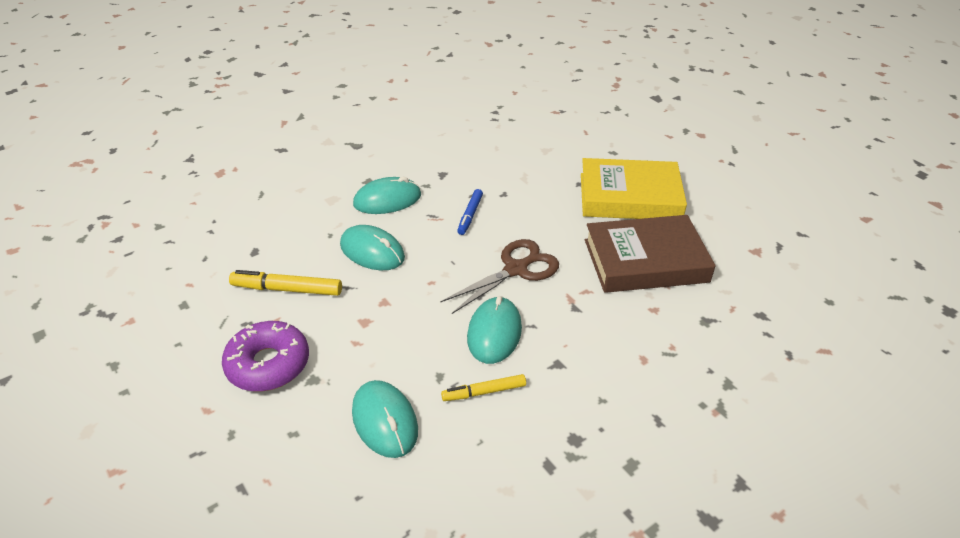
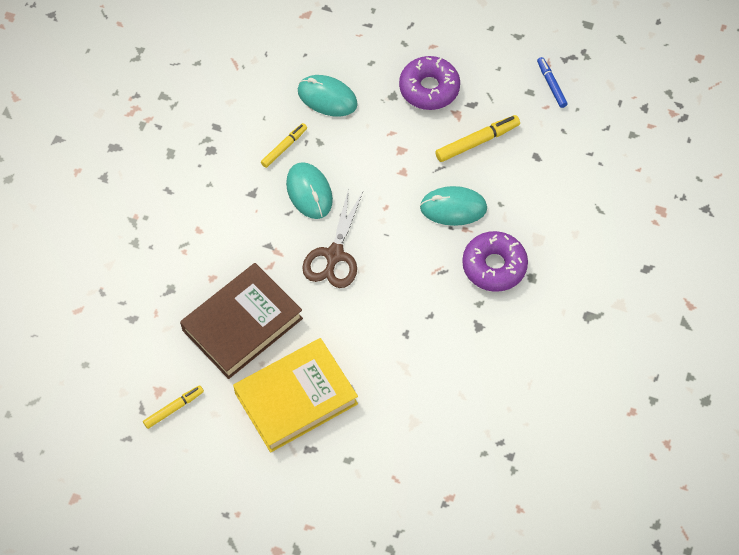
camera: 145 degrees right, 20 degrees up
turquoise mouse [353,177,421,214] -> purple donut [462,231,528,292]
blue marker [457,189,483,235] -> blue marker moved to [537,57,568,108]
none -> yellow marker [143,385,204,429]

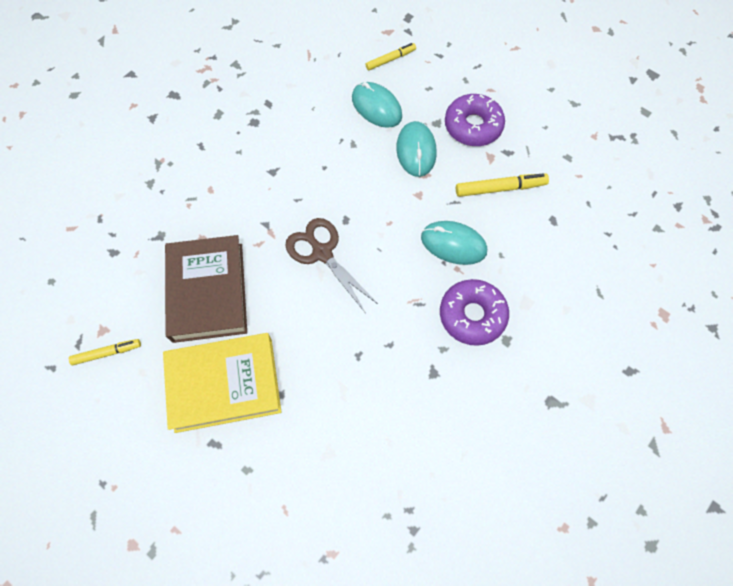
camera: 20 degrees right, 5 degrees up
brown book [180,263,303,379] -> brown book turned 75 degrees counterclockwise [165,235,247,343]
yellow marker [261,123,307,168] -> yellow marker moved to [365,43,416,71]
turquoise mouse [286,162,333,219] -> turquoise mouse moved to [396,121,437,177]
brown scissors [302,189,363,288] -> brown scissors turned 105 degrees clockwise [285,218,378,312]
blue marker [537,57,568,108] -> none

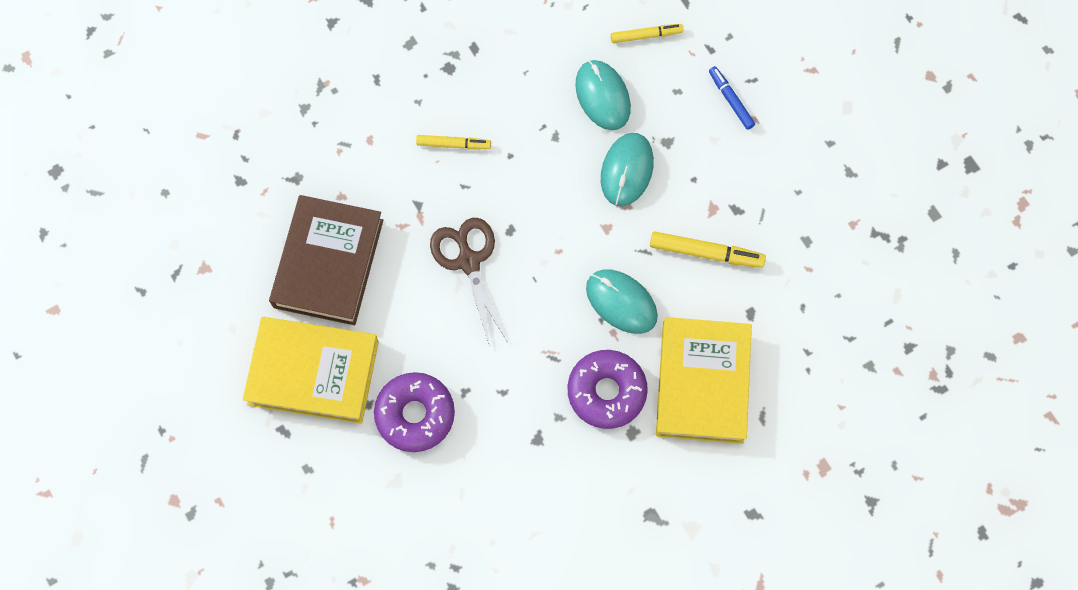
camera: 20 degrees right, 5 degrees up
yellow marker [69,339,141,365] -> yellow marker moved to [416,135,491,149]
purple donut [445,94,505,146] -> purple donut moved to [374,372,455,452]
none -> yellow book [656,317,752,444]
none -> blue marker [709,66,755,130]

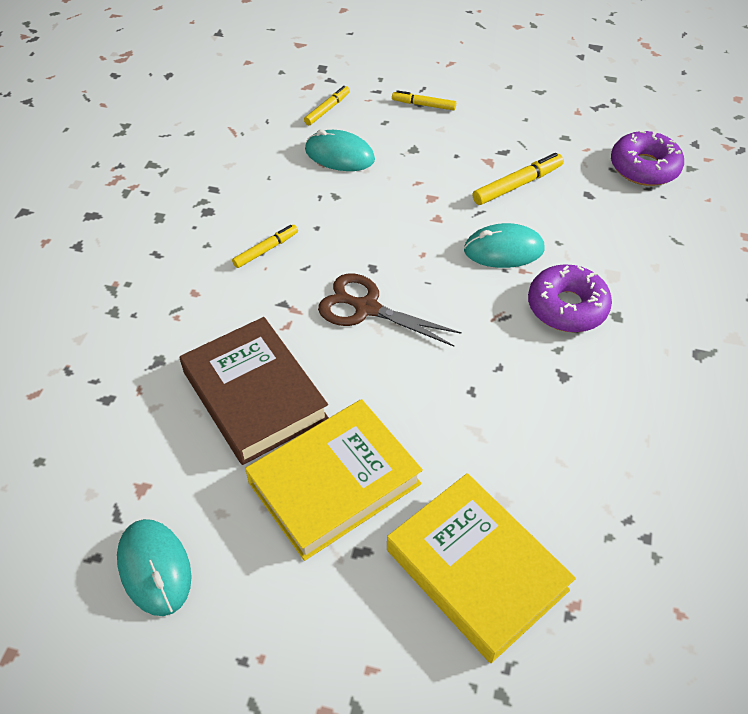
camera: 45 degrees left, 20 degrees down
purple donut [374,372,455,452] -> purple donut moved to [611,130,684,186]
turquoise mouse [601,133,654,206] -> turquoise mouse moved to [117,519,192,616]
yellow book [656,317,752,444] -> yellow book moved to [387,473,576,663]
blue marker [709,66,755,130] -> yellow marker [392,90,456,110]

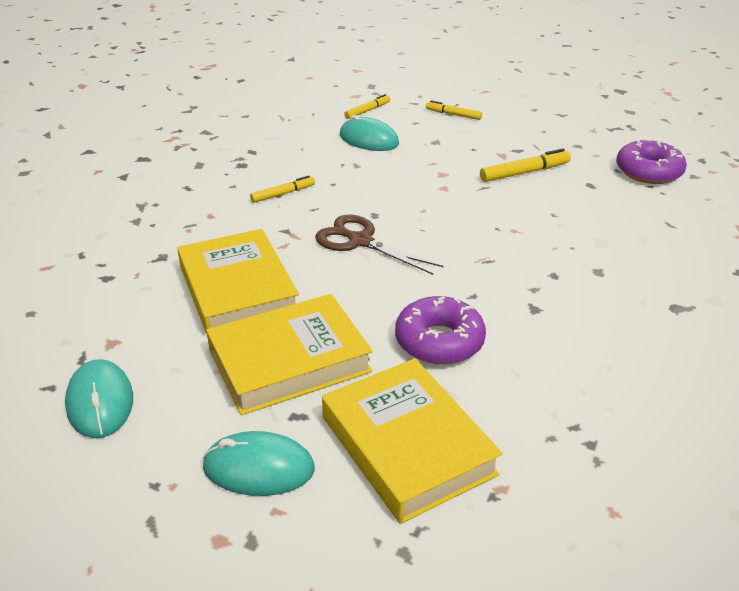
camera: 10 degrees right, 15 degrees down
brown book [180,317,329,465] -> yellow book [177,229,299,334]
turquoise mouse [464,223,544,268] -> turquoise mouse moved to [202,431,315,496]
purple donut [528,264,612,332] -> purple donut moved to [395,296,486,365]

